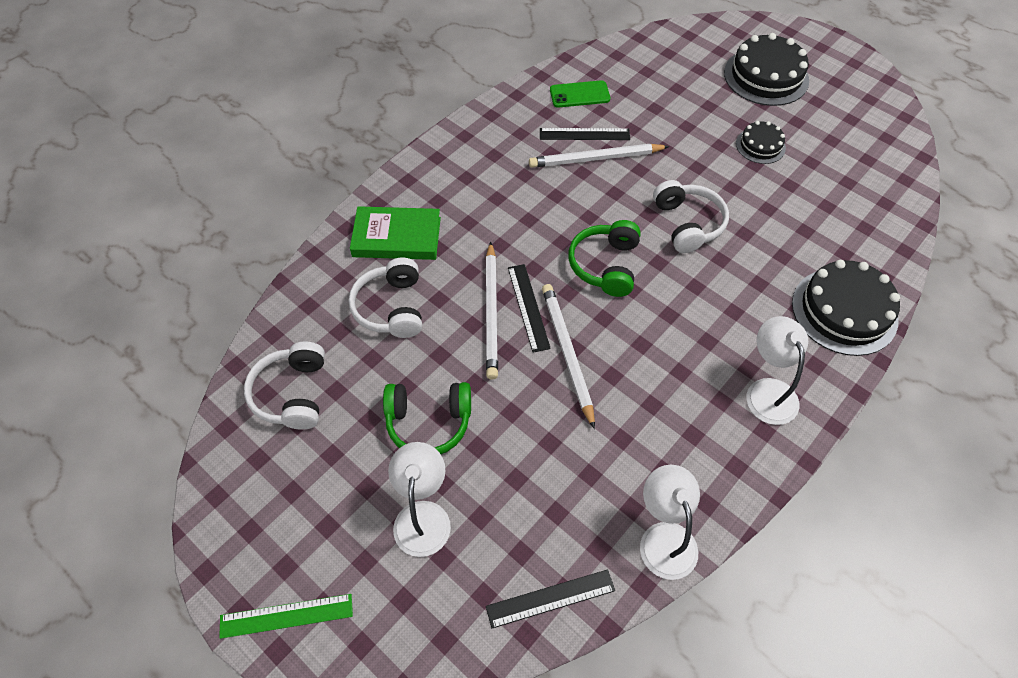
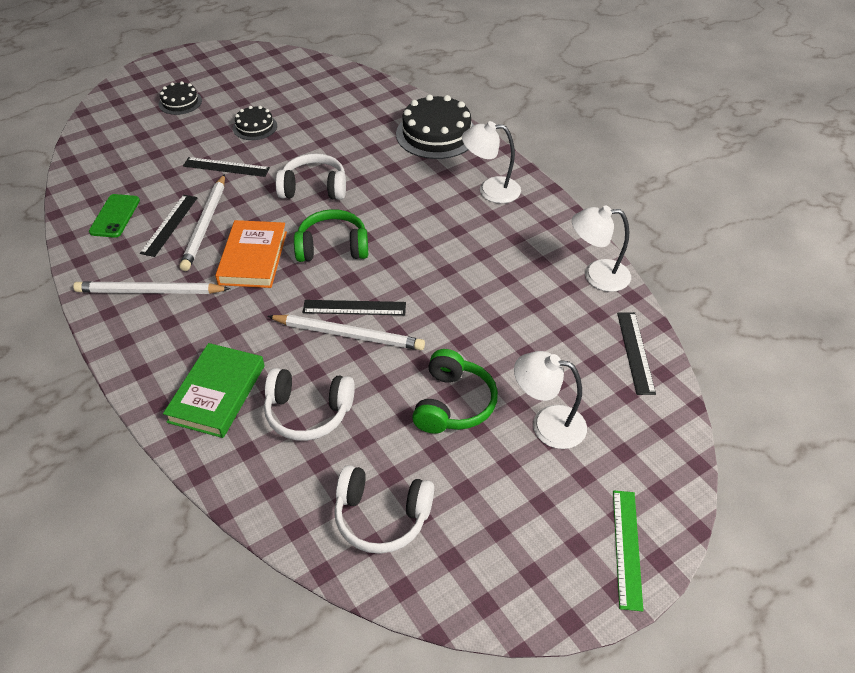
camera: 75 degrees left, 10 degrees down
white pencil [542,284,595,429] -> white pencil moved to [73,282,231,294]
green headphones [568,220,641,297] -> green headphones turned 150 degrees clockwise [294,209,368,262]
black cake [724,33,809,106] -> black cake [159,81,202,115], size x0.55
none -> black ruler [183,157,270,177]
none -> orange book [215,220,287,288]

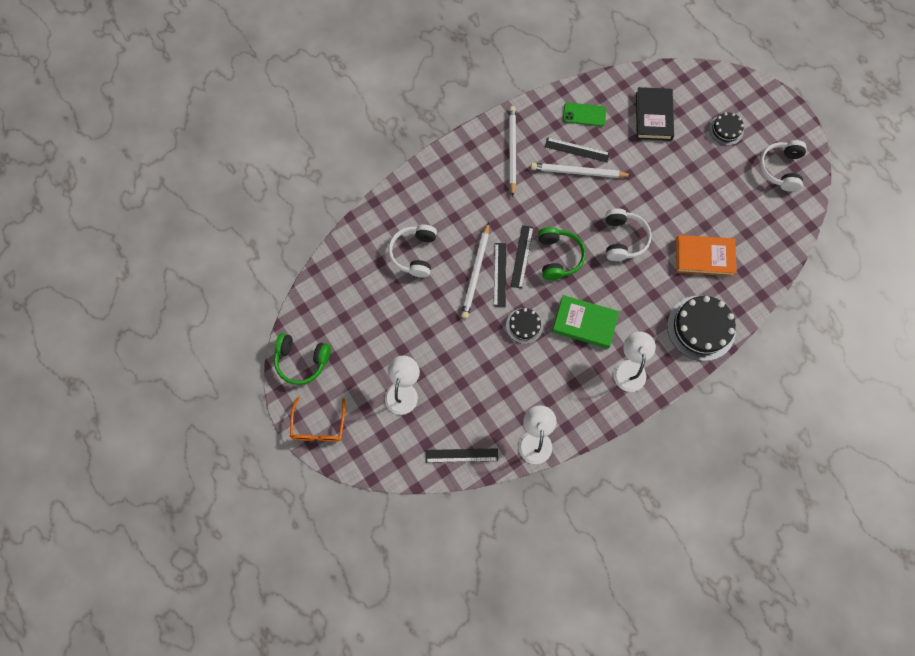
camera: 90 degrees right, 25 degrees up
green book [163,343,265,438] -> green book moved to [552,295,619,349]
black ruler [183,157,270,177] -> black ruler moved to [511,225,533,289]
orange book [215,220,287,288] -> orange book moved to [676,235,737,276]
black cake [233,106,277,140] -> black cake moved to [506,308,543,344]
white headphones [334,465,434,554] -> white headphones moved to [759,140,807,192]
green headphones [412,349,498,434] -> green headphones moved to [274,333,331,385]
green ruler [613,490,643,611] -> orange glasses [290,397,345,442]
none -> black book [636,87,674,140]

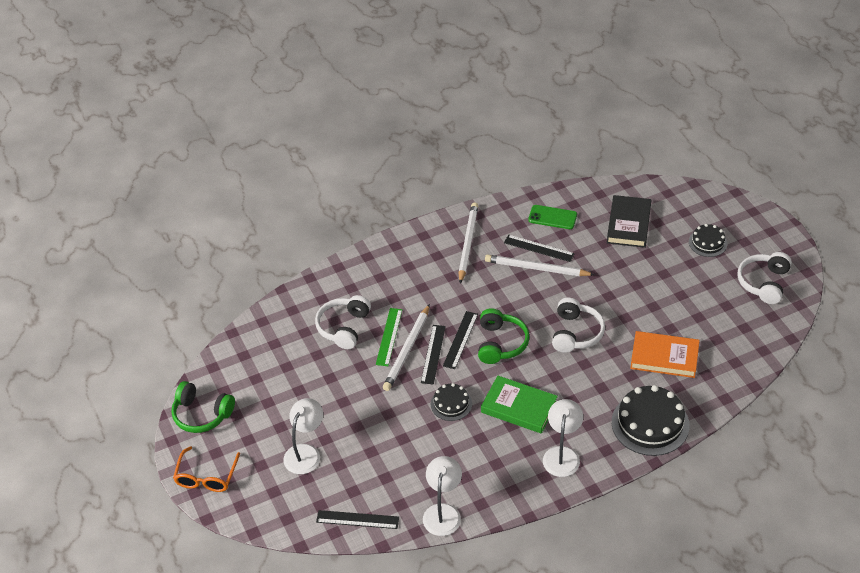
camera: 10 degrees right, 25 degrees down
none -> green ruler [376,308,402,366]

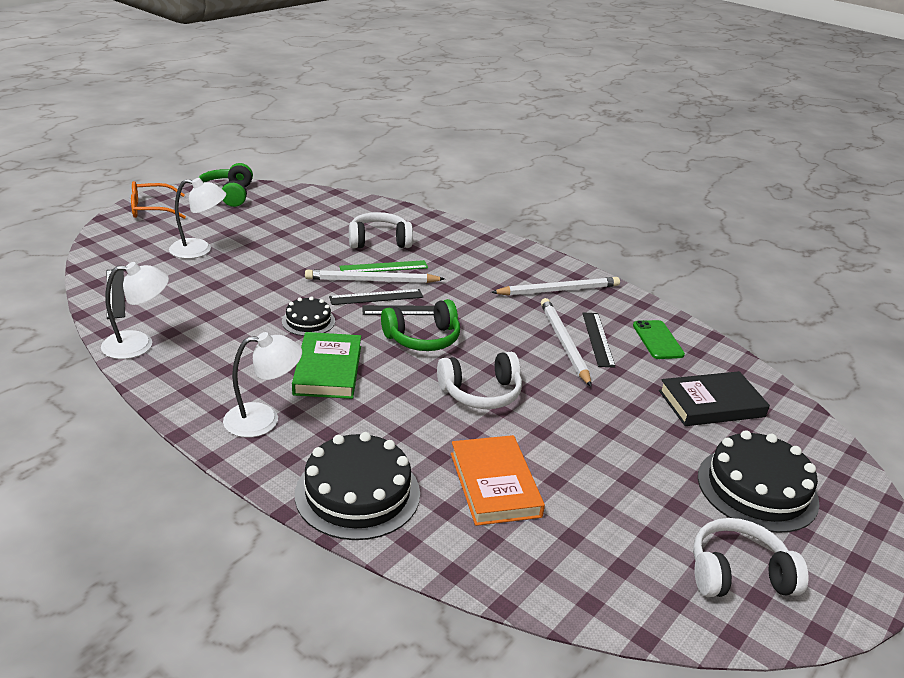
camera: 60 degrees right, 15 degrees down
black cake [689,224,727,257] -> black cake [698,430,820,533], size x1.82

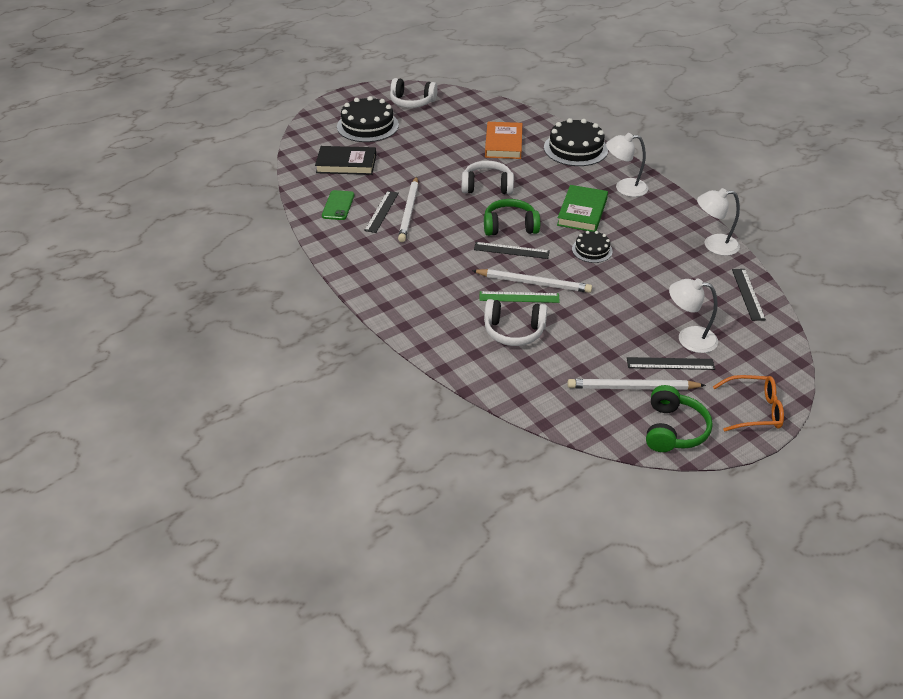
camera: 160 degrees left, 10 degrees up
black ruler [329,289,423,305] -> black ruler moved to [627,357,715,370]
white pencil [491,277,620,296] -> white pencil moved to [567,379,706,390]

